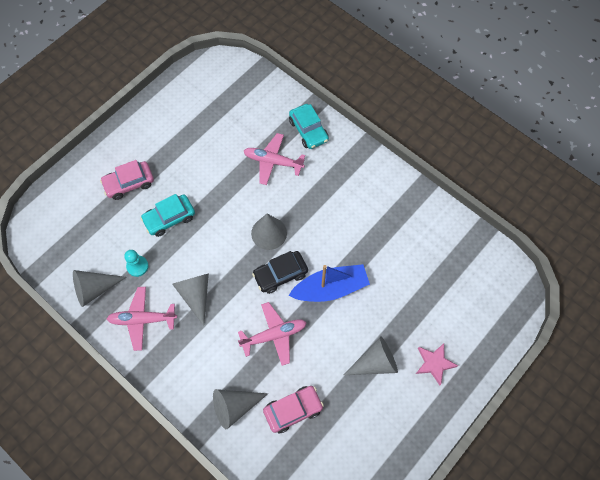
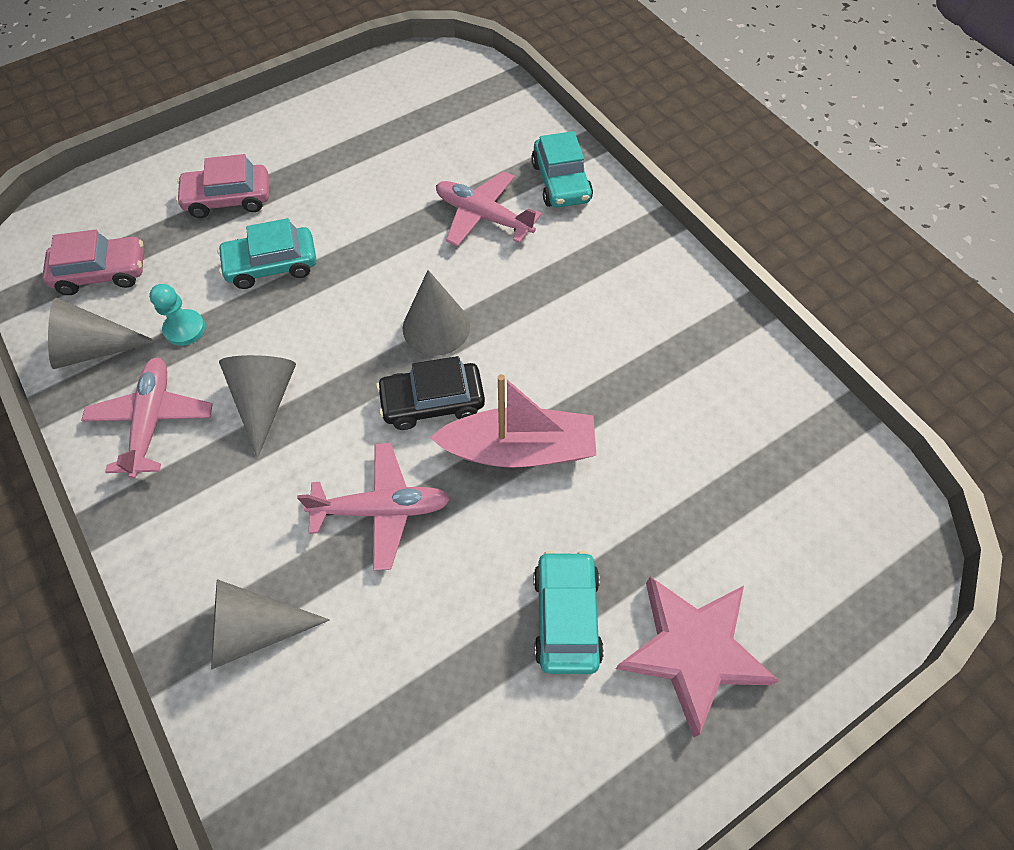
camera: 15 degrees right, 5 degrees down
pink plane [107,287,177,351] -> pink plane turned 75 degrees clockwise [81,357,213,479]
pink car [263,386,324,433] -> pink car moved to [42,230,144,295]
blue boat [288,264,370,302] -> pink boat [430,374,597,468]
grey cone [344,336,398,375] -> turquoise car [533,551,604,674]
pink star [416,343,458,385] -> pink star [616,576,779,737], size x1.66

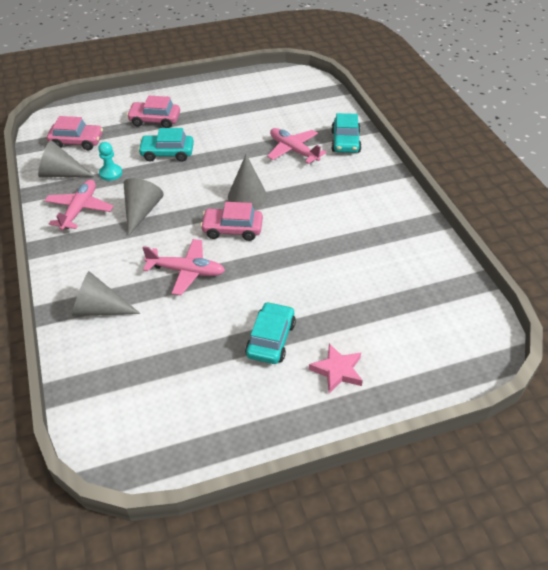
camera: 15 degrees right, 15 degrees down
black car [376,356,485,430] -> pink car [200,202,263,241]
pink boat [430,374,597,468] -> none
pink star [616,576,779,737] -> pink star [309,343,363,393], size x0.60

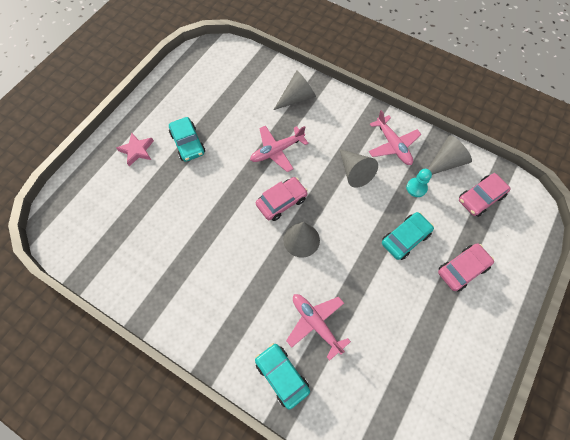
camera: 140 degrees right, 20 degrees up
pink plane [267,128,327,164] -> pink plane turned 135 degrees counterclockwise [286,294,351,361]

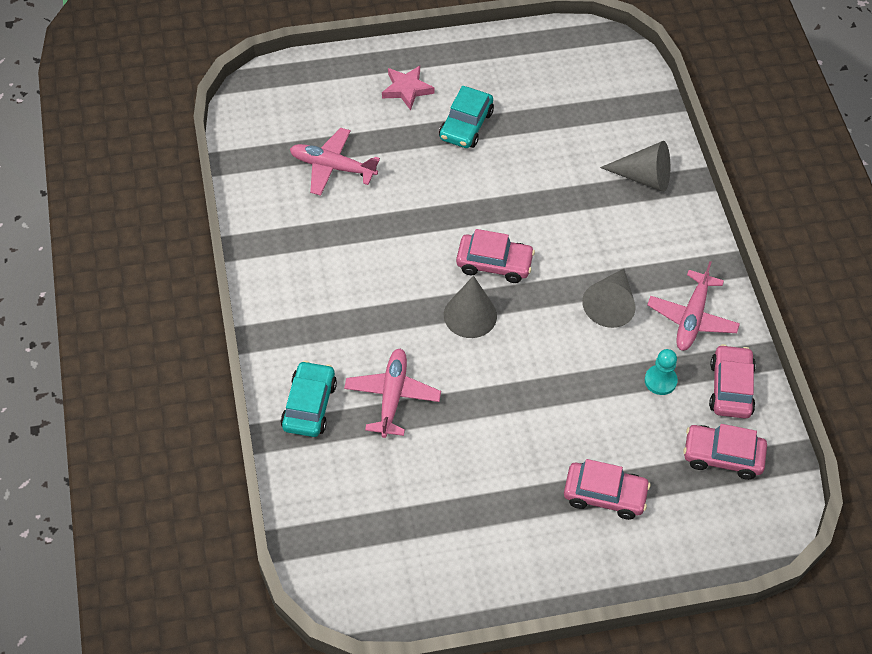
camera: 45 degrees right, 10 degrees down
pink plane [250,125,308,172] -> pink plane moved to [290,128,380,196]
turquoise car [382,212,434,260] -> none
grey cone [428,135,472,175] -> pink car [709,344,756,419]

